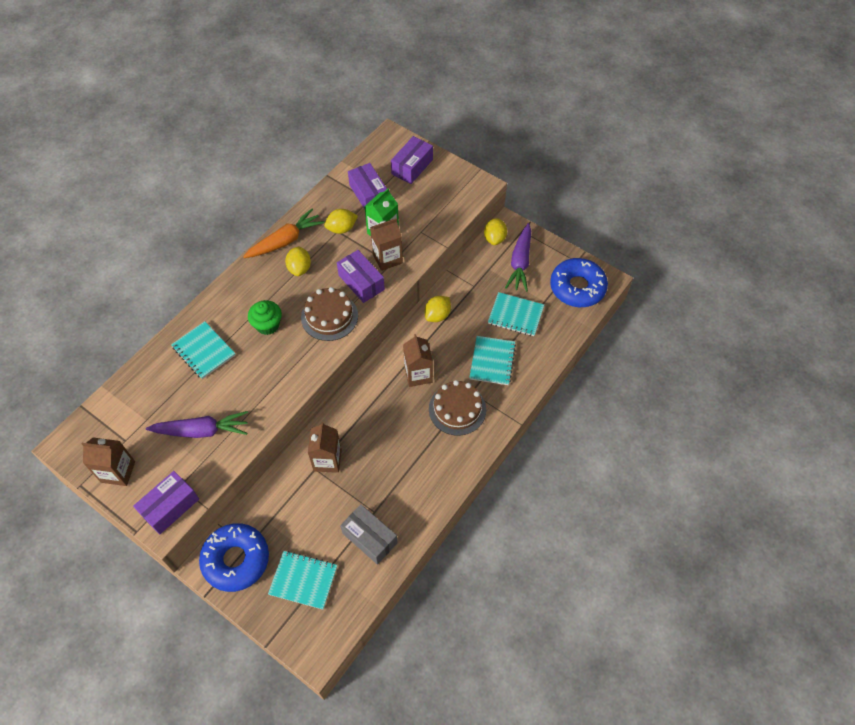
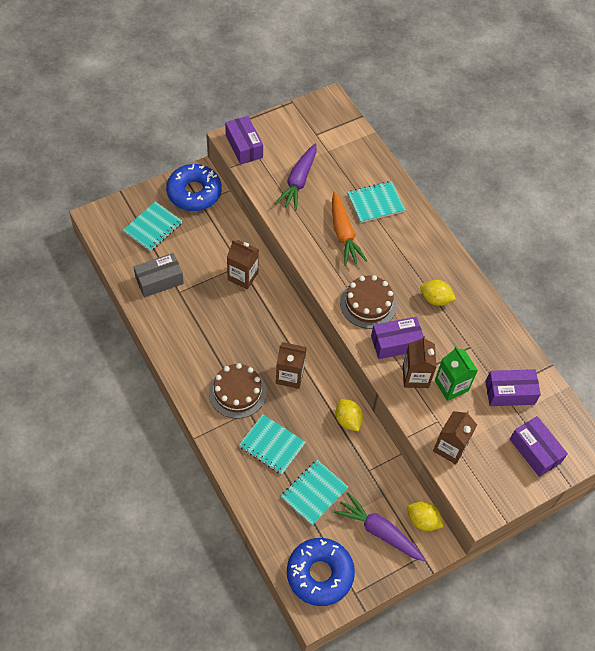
camera: 110 degrees right, 0 degrees up
brown carton [82,438,135,486] -> brown carton moved to [433,411,477,464]
orange carrot [243,209,324,258] -> orange carrot moved to [332,192,367,266]
green cupcake [248,300,282,335] -> none
yellow lemon [324,209,358,234] -> none

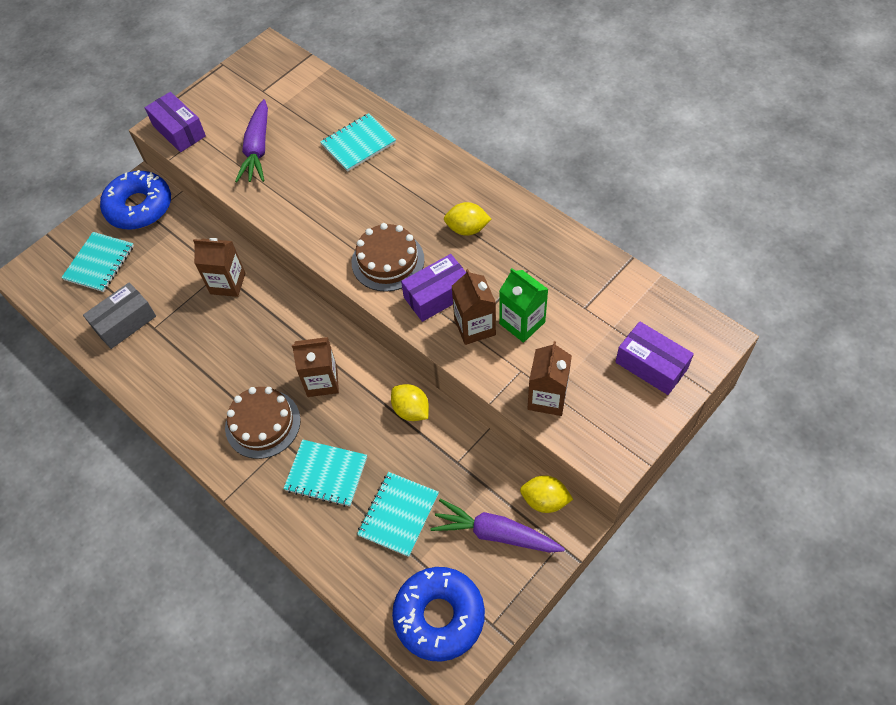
camera: 10 degrees left, 0 degrees up
orange carrot [332,192,367,266] -> none
purple box [485,369,541,406] -> none

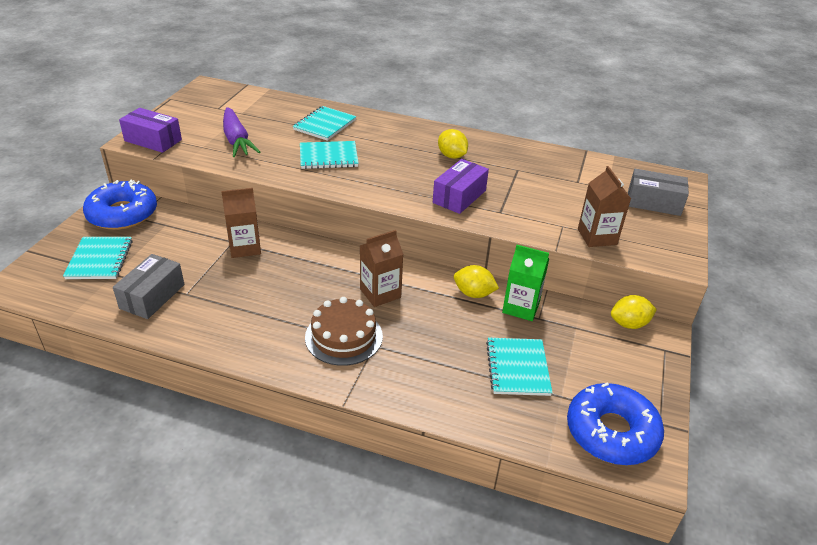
camera: 30 degrees left, 20 degrees down
turquoise notebook [283,439,367,507] -> turquoise notebook moved to [300,141,359,169]
brown cake [352,223,425,292] -> none
purple carrot [430,499,565,553] -> none
yellow lemon [444,202,491,236] -> yellow lemon turned 75 degrees clockwise [438,129,468,159]
brown carton [452,269,496,345] -> none
green carton [499,268,548,343] -> green carton moved to [502,245,549,321]
purple box [615,321,694,395] -> grey box [628,169,689,216]

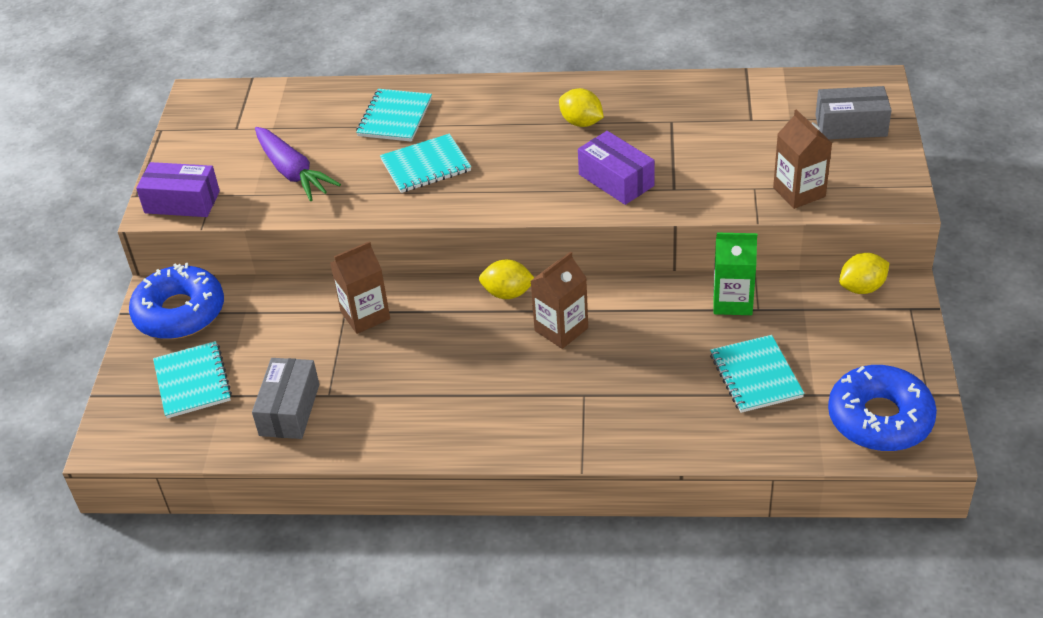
camera: 10 degrees left, 5 degrees up
brown cake [305,297,383,366] -> none
purple box [433,159,489,214] -> purple box turned 60 degrees counterclockwise [578,131,655,205]
yellow lemon [454,265,499,298] -> yellow lemon moved to [479,259,534,299]

